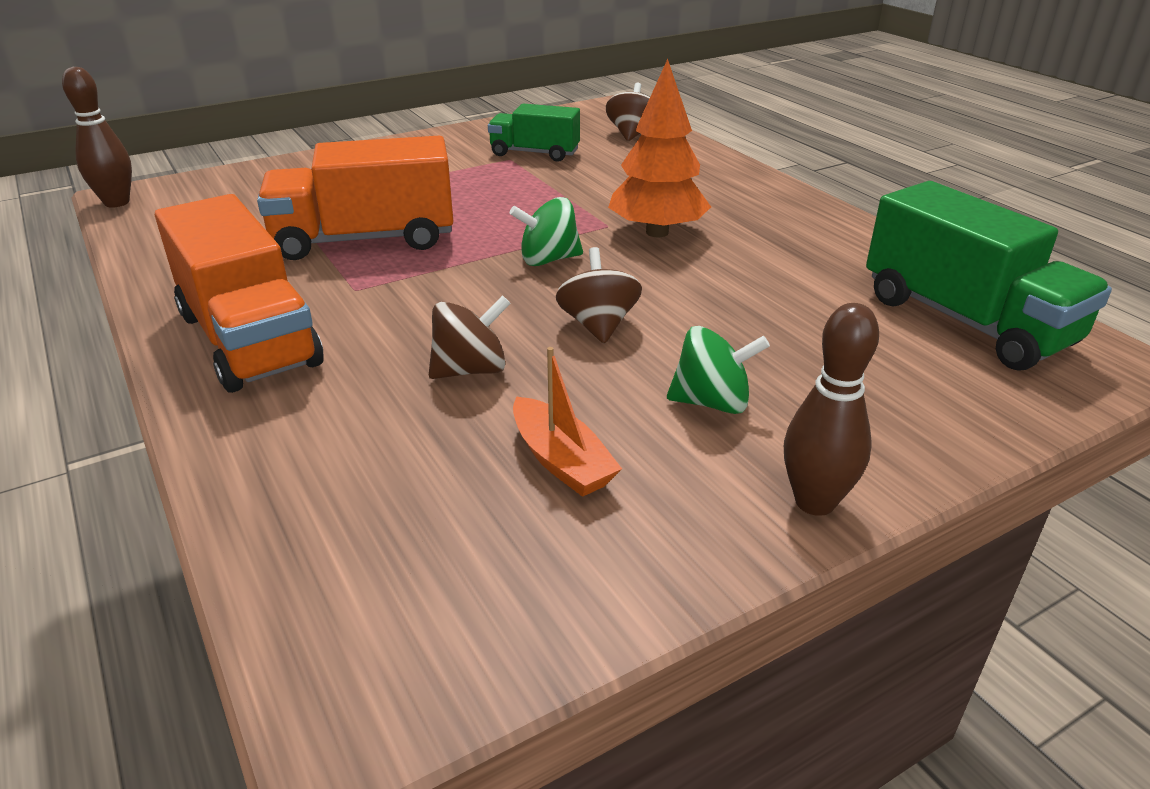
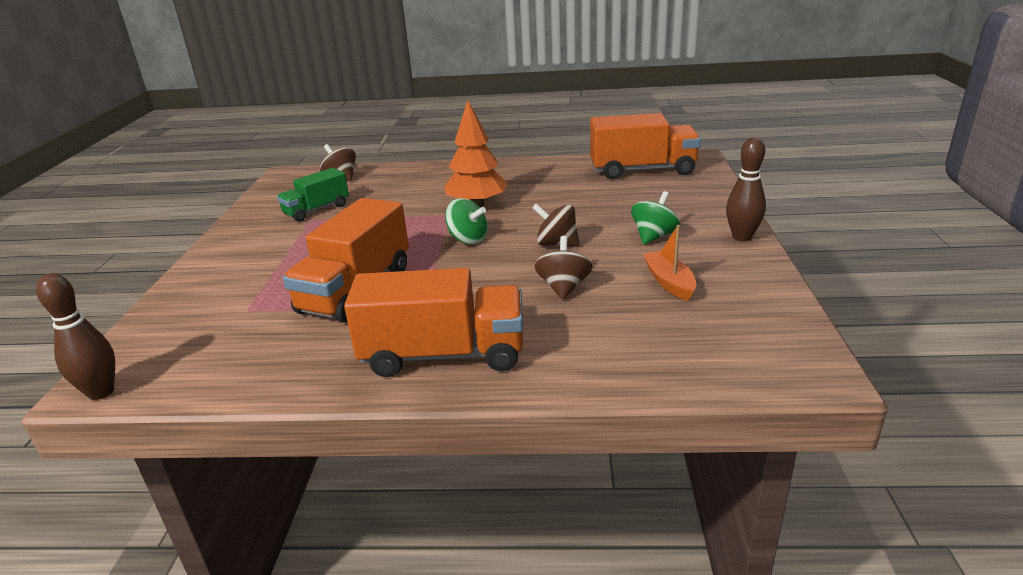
camera: 55 degrees left, 5 degrees down
green spinning top [510,197,583,266] -> green spinning top turned 75 degrees counterclockwise [445,198,488,245]
orange boat [513,347,622,497] -> orange boat turned 105 degrees counterclockwise [643,225,696,301]
green truck [866,181,1112,371] -> orange truck [590,113,701,179]

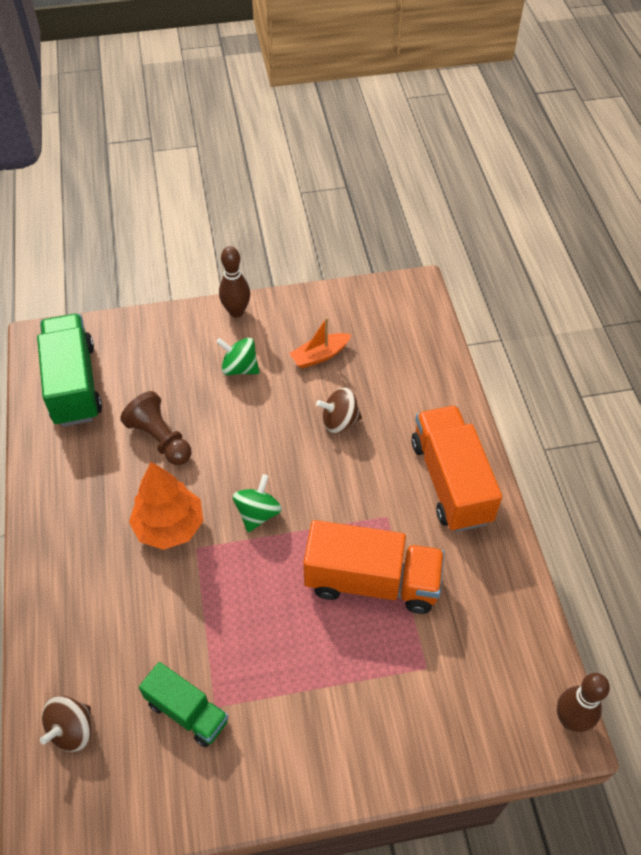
camera: 105 degrees left, 25 degrees up
brown spinning top [532,204,580,247] -> none
orange truck [590,113,701,179] -> green truck [37,314,102,427]
none -> brown pawn [120,391,191,465]

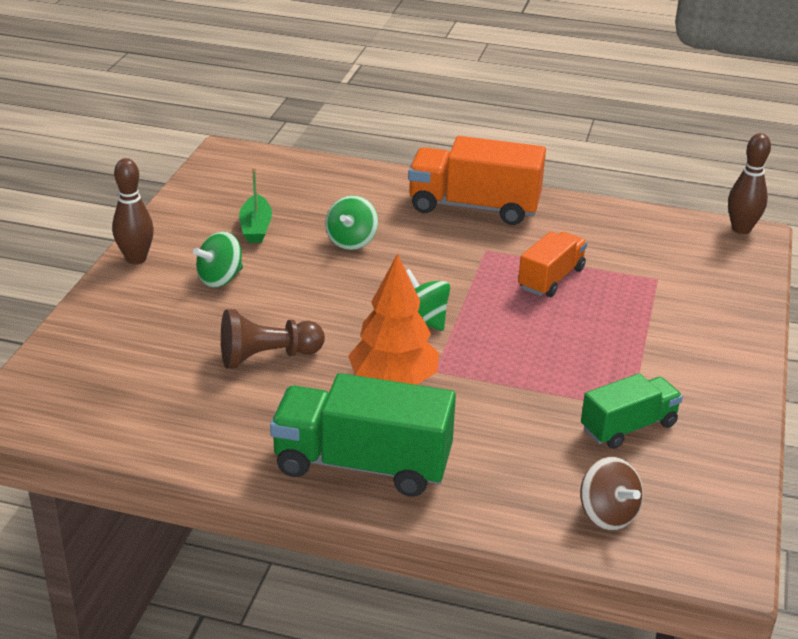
camera: 65 degrees left, 20 degrees down
green truck [37,314,102,427] -> green truck moved to [270,373,456,496]
orange boat [289,317,352,369] -> green boat [239,167,272,243]
orange truck [303,520,445,614] -> orange truck [518,232,587,297], size x0.60
brown spinning top [316,387,362,433] -> green spinning top [325,195,378,250]

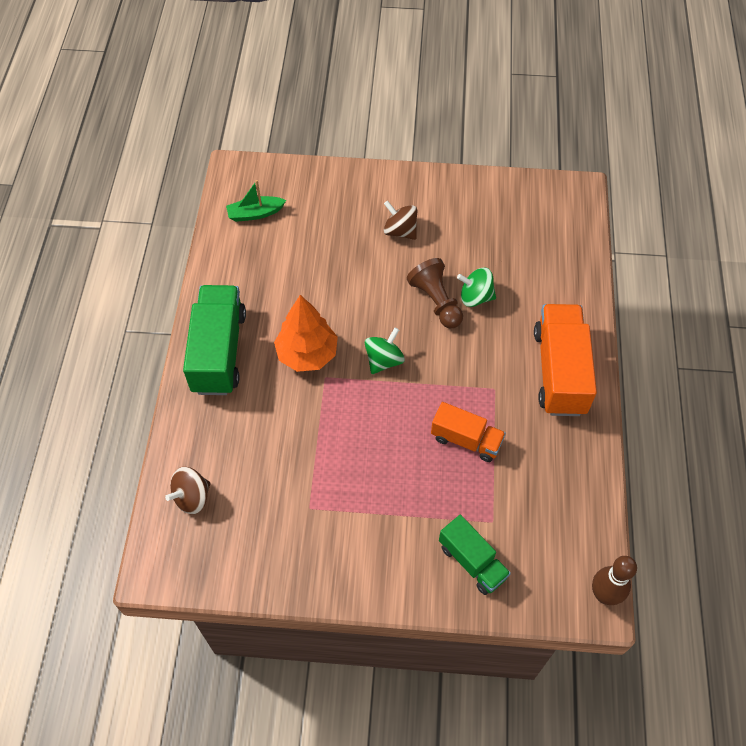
camera: 80 degrees right, 25 degrees up
brown bowling pin [112,158,154,264] -> none
green spinning top [193,231,243,288] -> brown spinning top [384,201,417,240]
brown pawn [221,309,325,369] -> brown pawn moved to [407,258,463,328]
green boat [239,167,272,243] -> green boat moved to [226,180,286,222]
green truck [581,373,683,449] -> green truck moved to [439,515,511,595]

